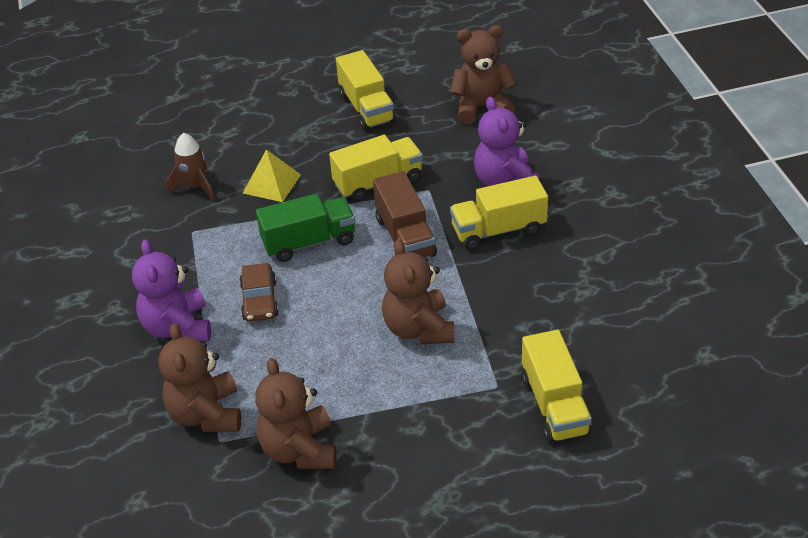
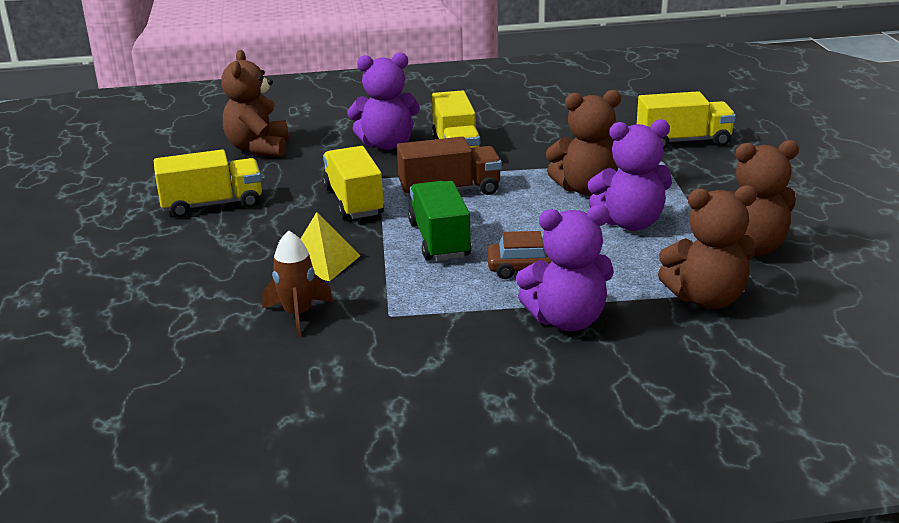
camera: 85 degrees left, 15 degrees down
none -> purple teddy bear [588,119,672,231]

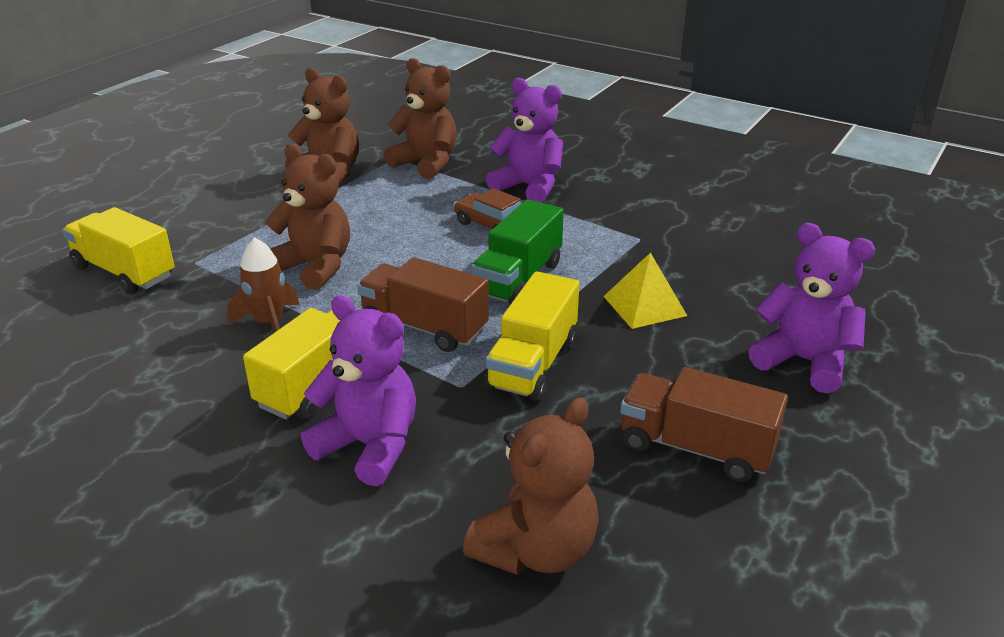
camera: 140 degrees left, 5 degrees up
yellow truck [154,149,262,218] -> brown truck [620,367,788,482]
brown rocket [262,231,333,337] -> brown rocket moved to [227,237,300,333]
purple teddy bear [588,119,672,231] -> purple teddy bear moved to [748,223,875,394]

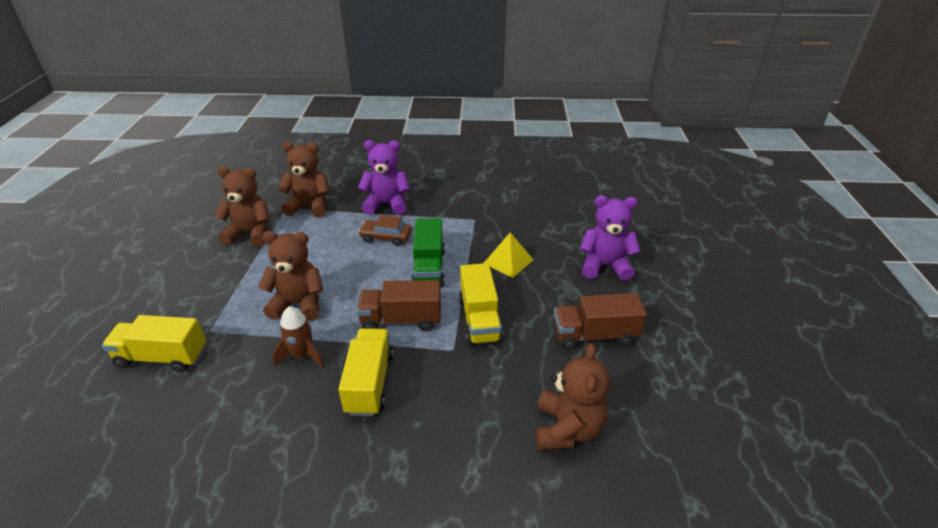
camera: 30 degrees left, 5 degrees up
purple teddy bear [301,295,416,486] -> none

